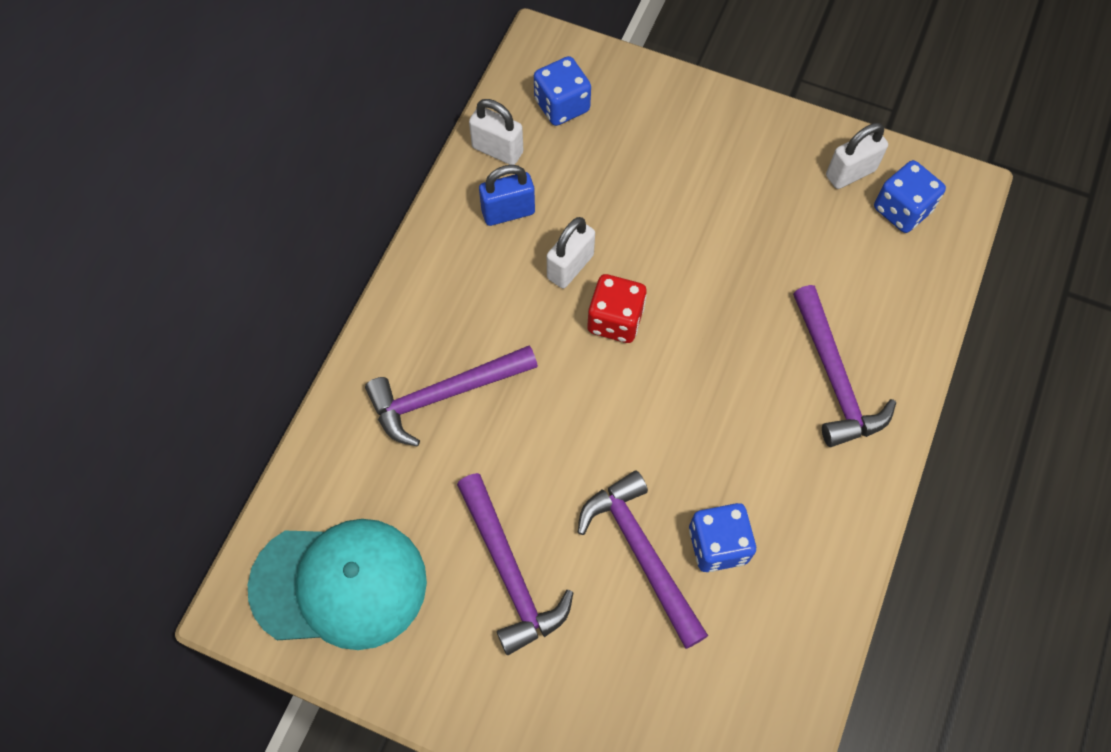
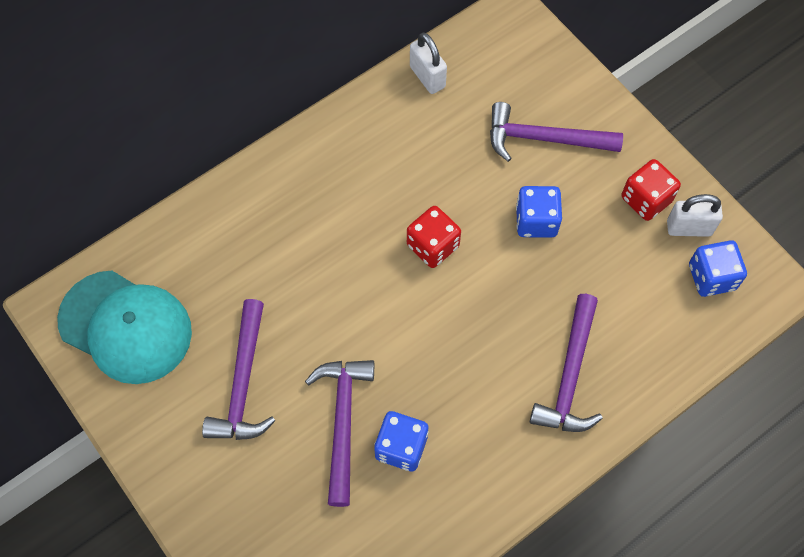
camera: 30 degrees right, 0 degrees up
purple hammer [365,345,538,446] -> purple hammer moved to [490,102,623,162]
blue padlock [479,165,535,226] -> none
blue dice [534,56,591,126] -> blue dice moved to [516,186,562,238]
white padlock [547,217,595,288] -> none
none -> red dice [622,159,681,221]

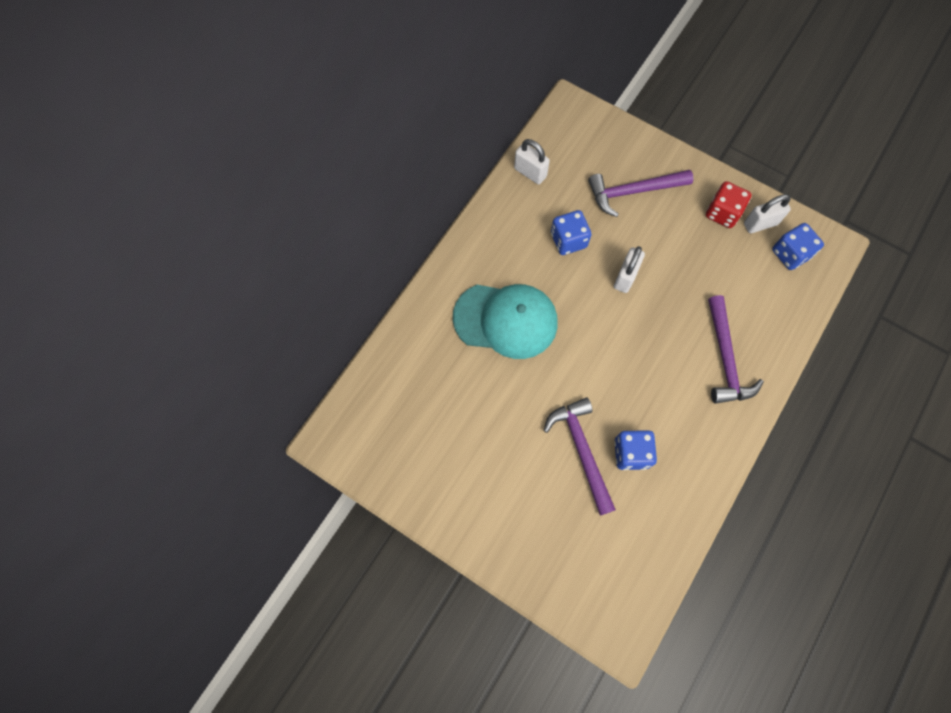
camera: 20 degrees left, 5 degrees up
turquoise cap [57,271,192,384] -> turquoise cap moved to [453,284,558,359]
purple hammer [202,299,275,440] -> none
red dice [407,206,461,268] -> none
blue dice [516,186,562,238] -> blue dice moved to [551,210,592,255]
none -> white padlock [614,246,645,293]

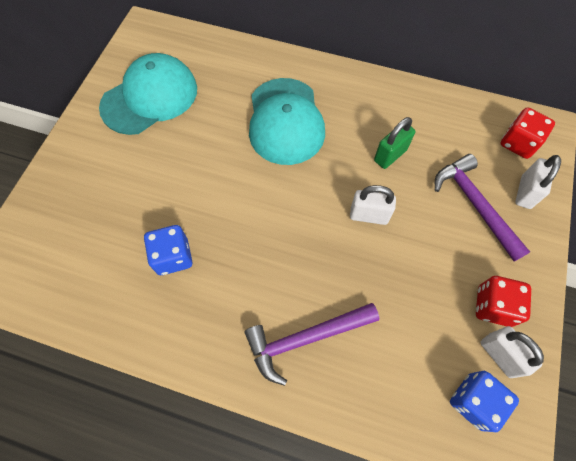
camera: 75 degrees right, 5 degrees down
white padlock [514,139,550,185] -> white padlock moved to [515,155,561,209]
purple hammer [543,397,616,516] -> none
blue dice [551,210,592,255] -> green padlock [374,117,415,169]
none -> turquoise cap [99,53,197,135]
none -> red dice [500,107,555,159]

